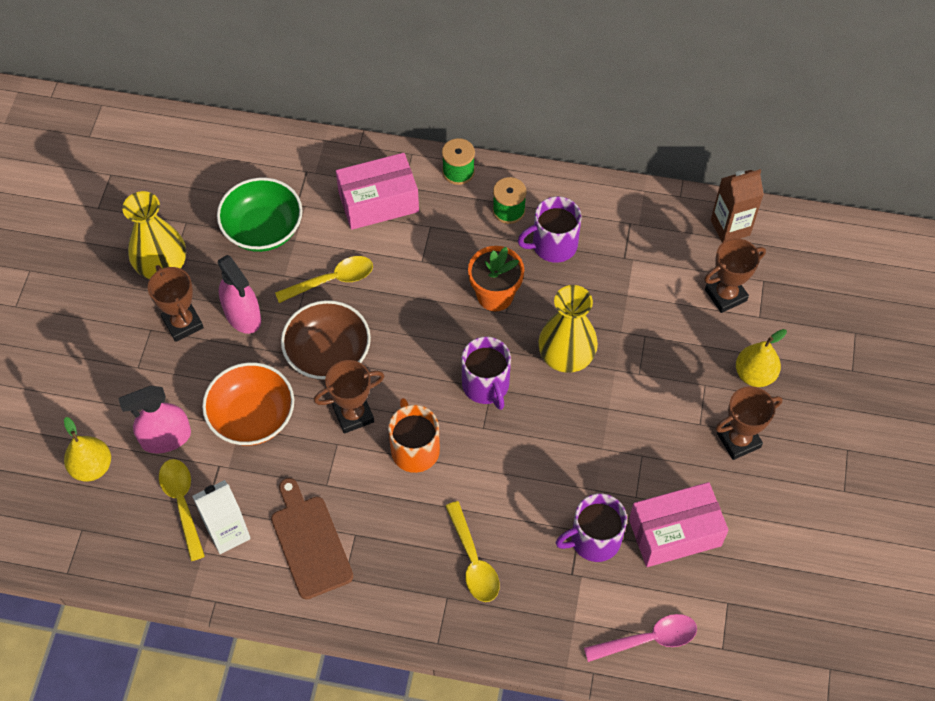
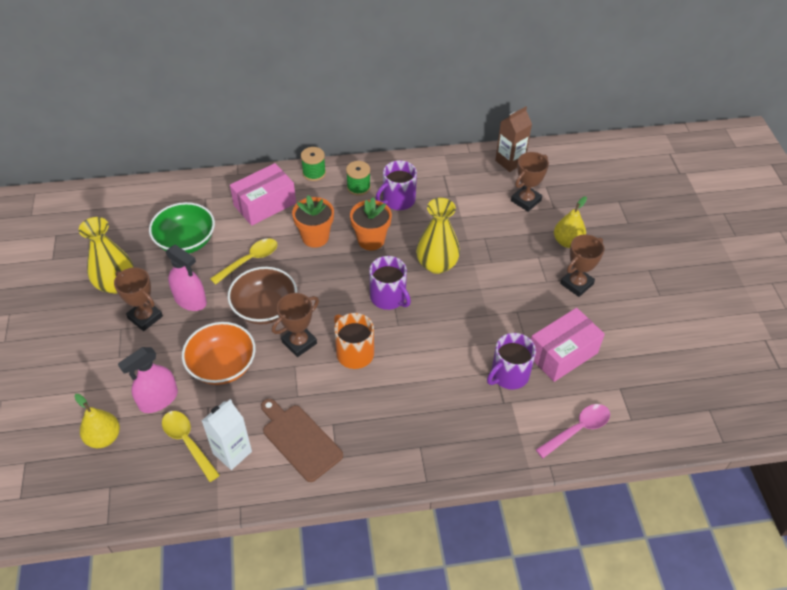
camera: 20 degrees left, 10 degrees down
yellow spoon [446,501,500,602] -> none
none -> orange flower pot [292,195,334,248]

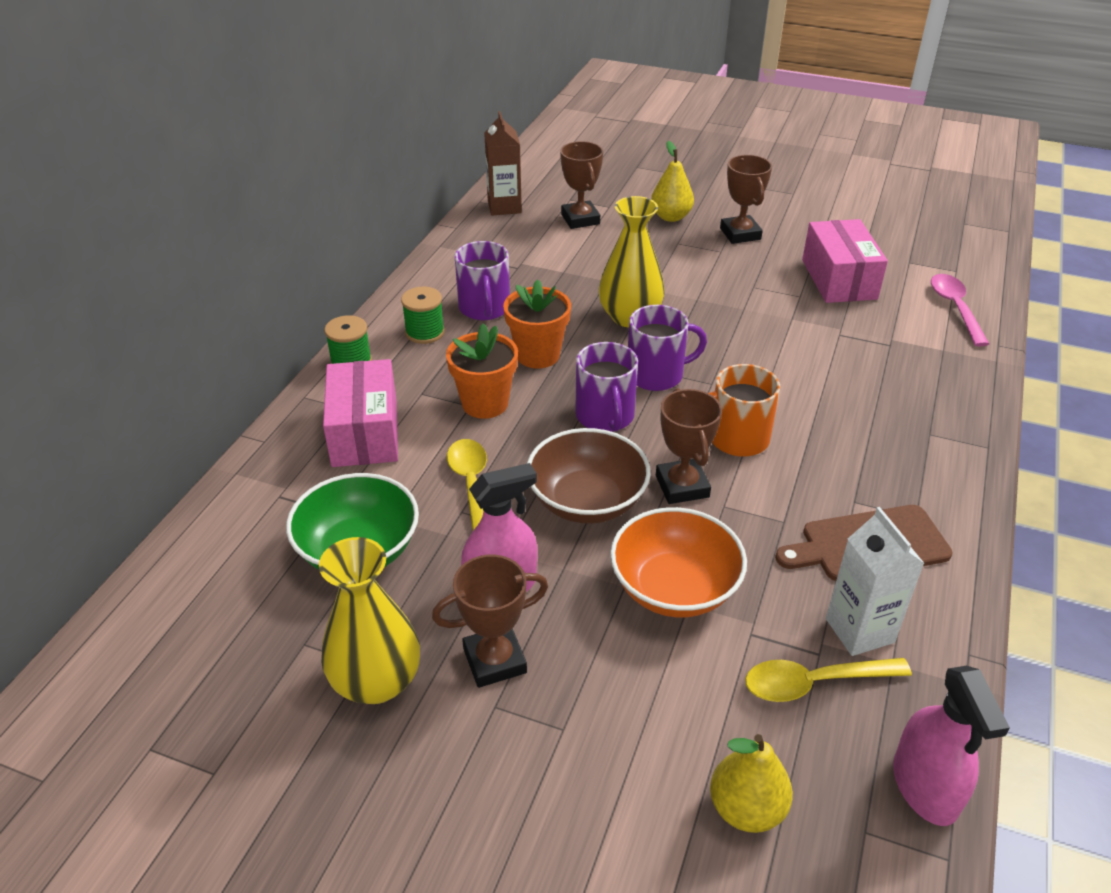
camera: 60 degrees left, 10 degrees down
pink spray bottle [118,347,178,413] -> pink spray bottle moved to [893,666,1010,826]
purple mug [487,333,536,390] -> purple mug moved to [575,342,638,432]

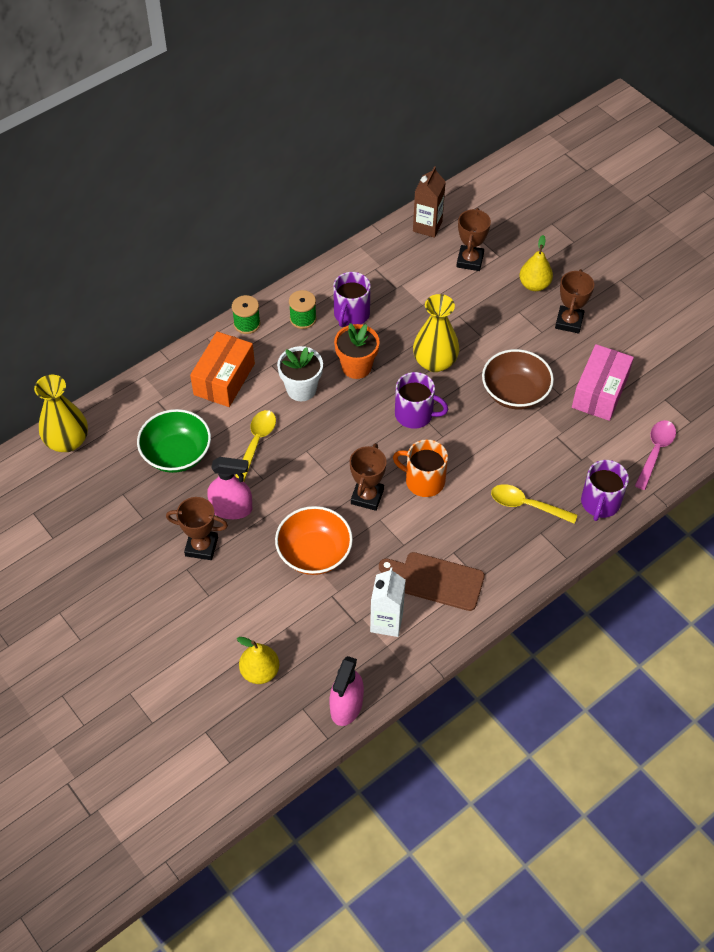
camera: 30 degrees right, 15 degrees up
yellow vase [319,537,420,704] -> yellow vase moved to [34,375,88,452]
pink box [323,359,398,467] -> orange box [190,331,255,407]
orange flower pot [446,323,518,419] -> white flower pot [277,346,323,401]
brown bowl [527,428,651,524] -> brown bowl moved to [482,349,554,410]
purple mug [575,342,638,432] -> purple mug moved to [581,460,629,521]
yellow spoon [745,658,912,702] -> yellow spoon moved to [491,484,577,524]

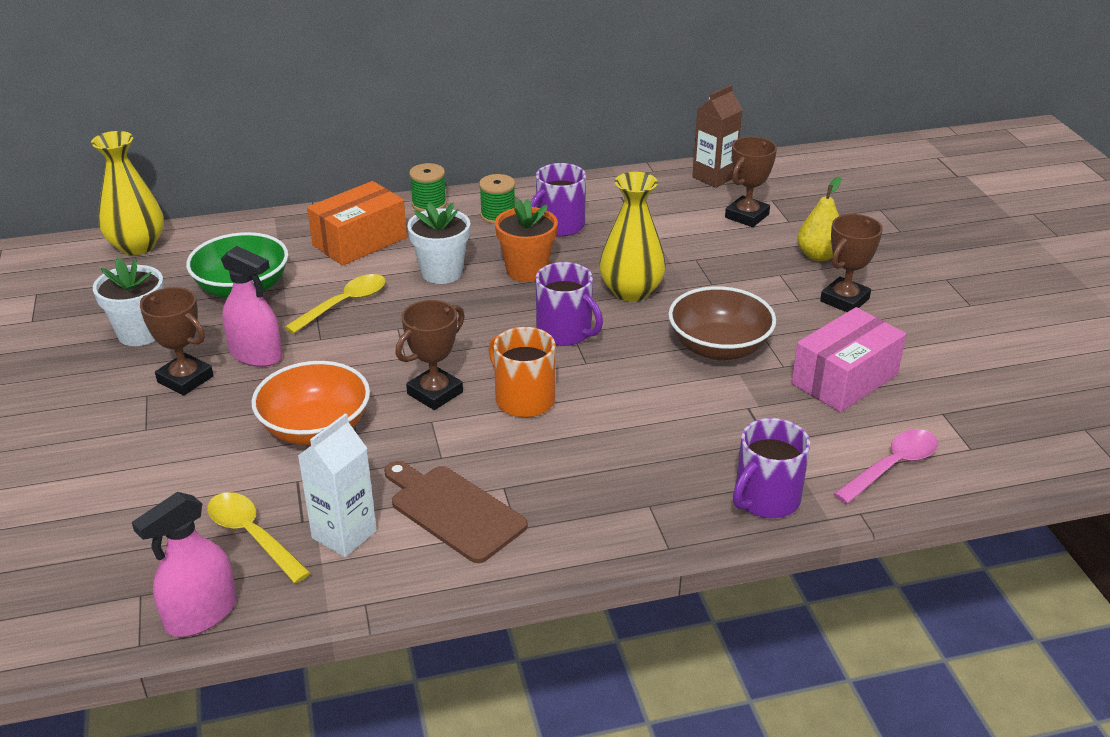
camera: 25 degrees right, 20 degrees down
yellow pear [237,637,279,684] -> none
yellow spoon [491,484,577,524] -> yellow spoon moved to [207,492,311,583]
none -> white flower pot [93,257,164,346]

